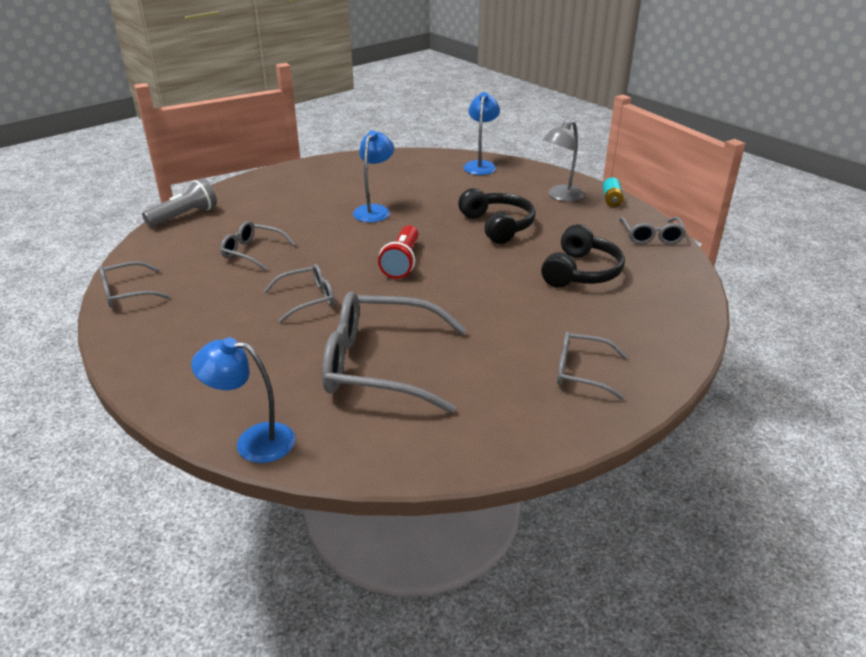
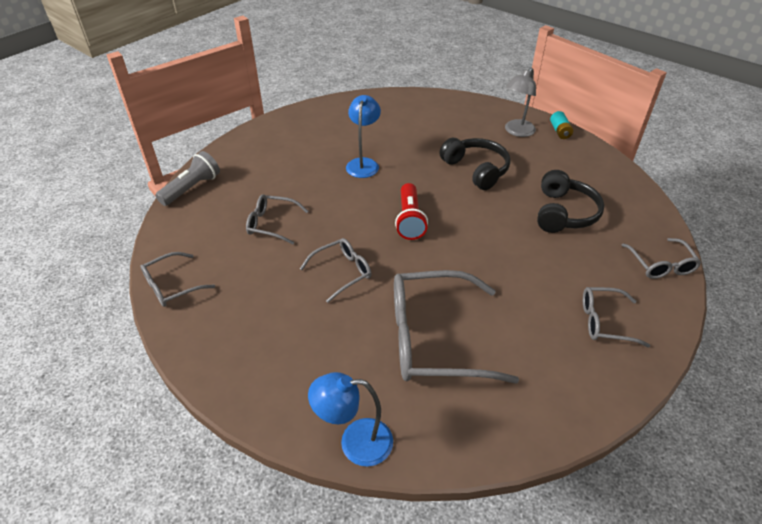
camera: 10 degrees left, 10 degrees up
blue lamp [463,92,500,175] -> none
grey glasses [619,216,686,244] -> grey glasses moved to [622,238,701,279]

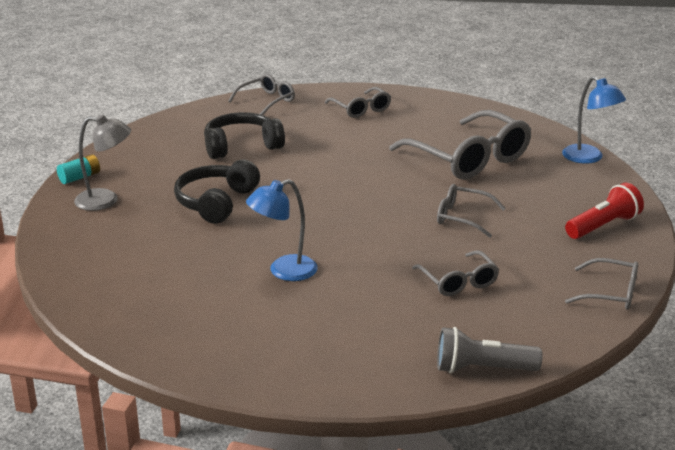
camera: 125 degrees left, 15 degrees down
red flashlight [395,183,428,240] -> red flashlight moved to [565,183,644,239]

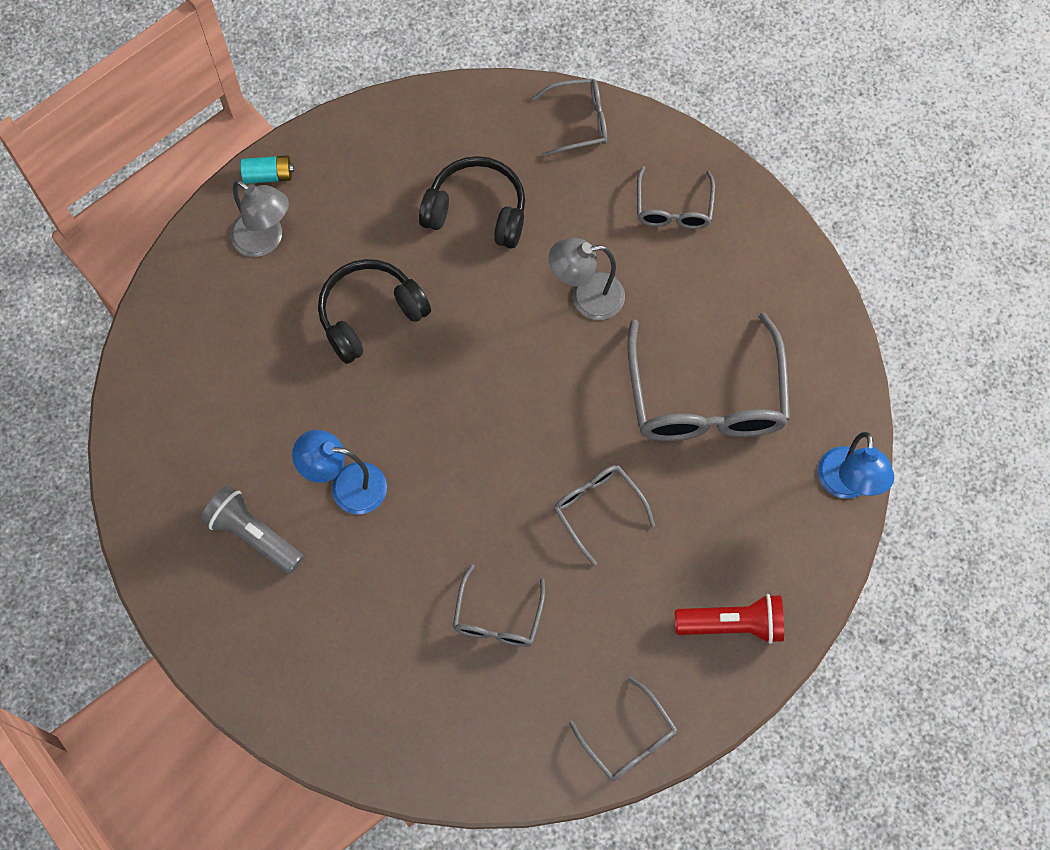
camera: 35 degrees right, 40 degrees up
grey flashlight [437,327,542,373] -> grey flashlight moved to [201,485,304,574]
none -> grey lamp [549,238,625,320]

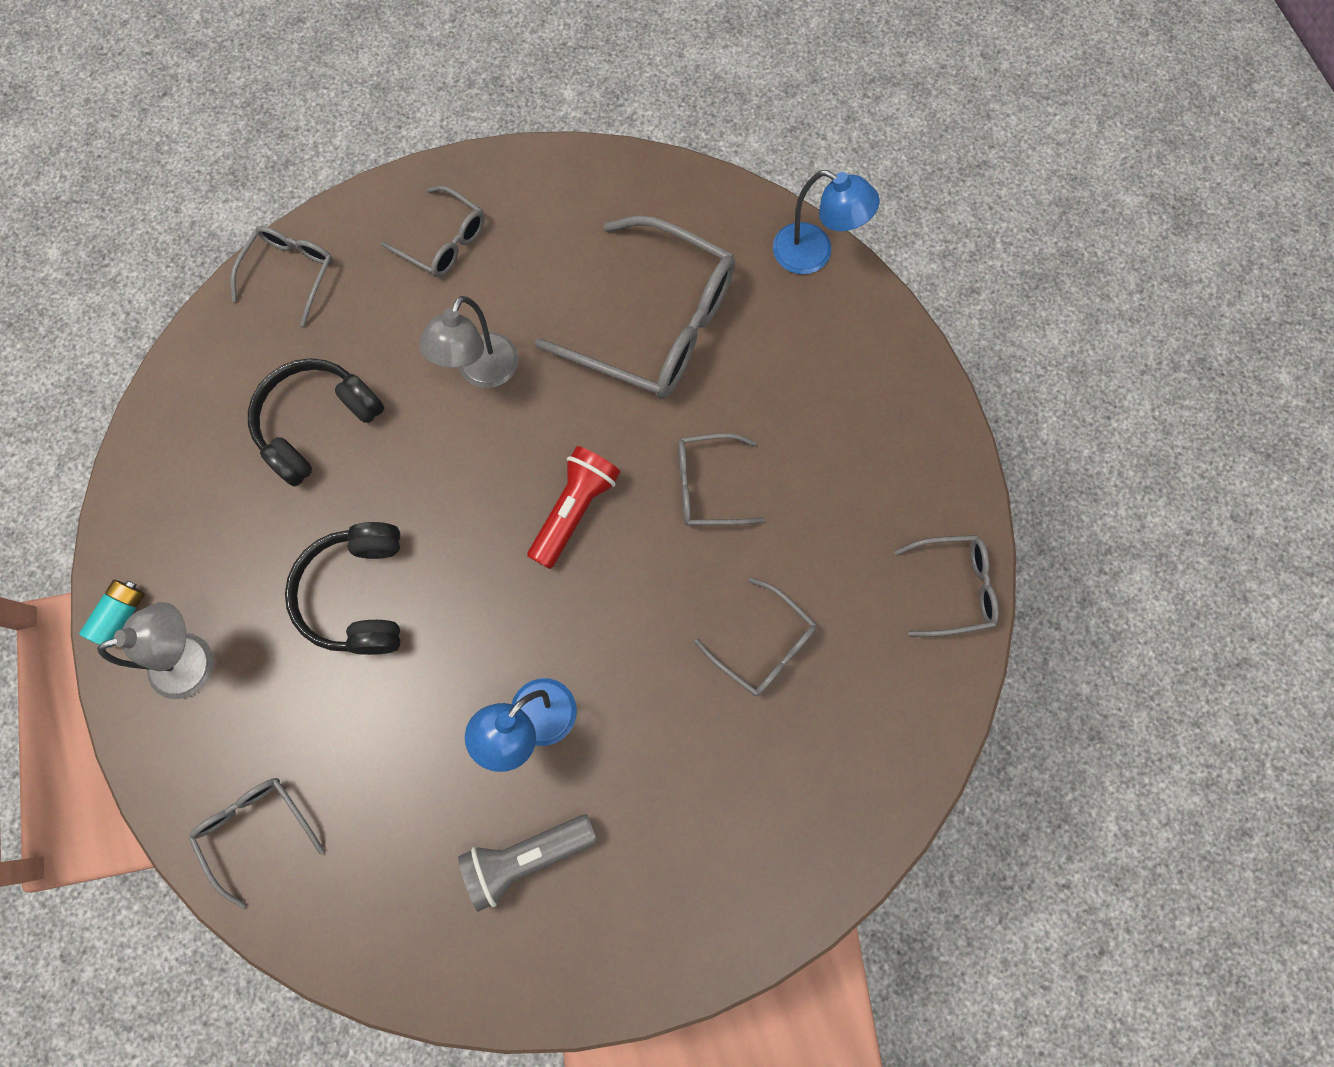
camera: 60 degrees left, 5 degrees up
red flashlight [675,594,784,644] -> red flashlight moved to [527,446,620,569]
none -> grey glasses [188,778,325,909]

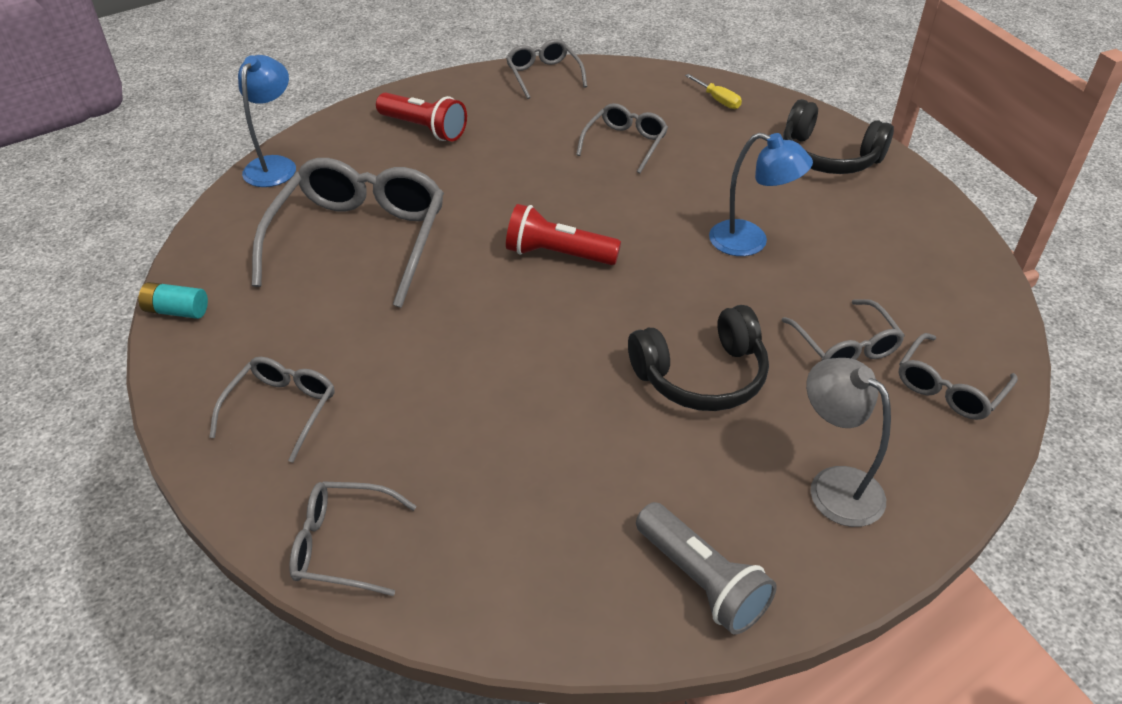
camera: 105 degrees left, 30 degrees down
turquoise battery [79,580,145,648] -> turquoise battery moved to [138,282,208,319]
black headphones [248,358,384,487] -> black headphones moved to [783,99,894,174]
grey lamp [419,296,519,388] -> none
grey flashlight [458,814,597,912] -> grey flashlight moved to [636,502,777,635]
grey glasses [678,433,765,526] -> grey glasses moved to [782,299,905,361]
none -> red flashlight [376,92,467,142]
none -> yellow screwdriver [685,74,742,109]

